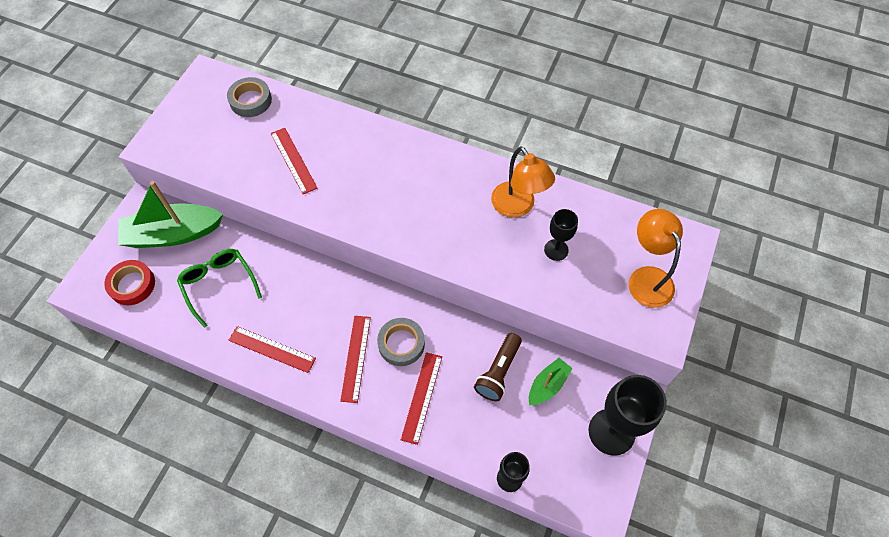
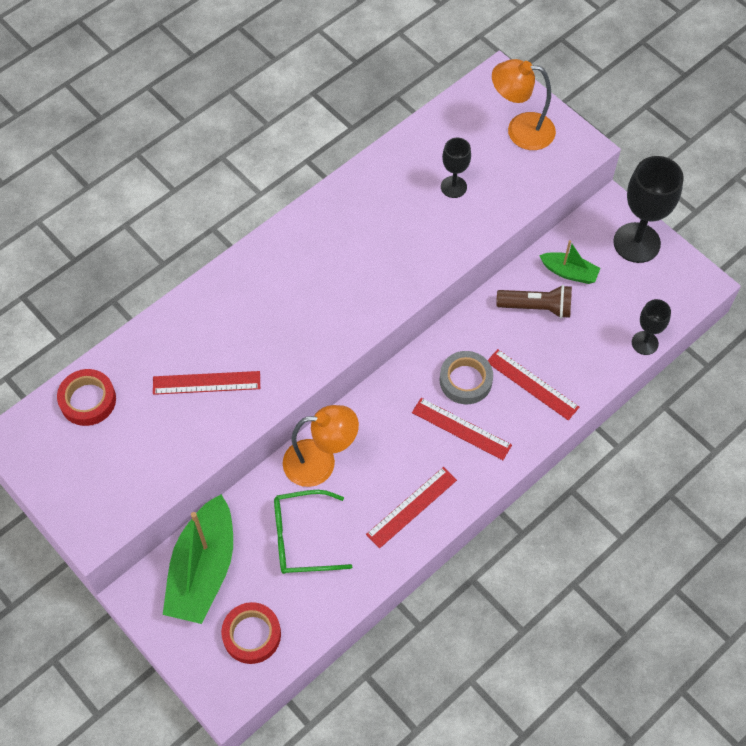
camera: 65 degrees left, 0 degrees up
grey tape [227,77,272,117] -> red tape [57,369,116,426]
brown flashlight [474,333,522,401] -> brown flashlight turned 45 degrees counterclockwise [496,285,572,318]
orange lamp [491,146,555,218] -> orange lamp moved to [283,405,359,487]
green boat [529,358,573,405] -> green boat turned 135 degrees clockwise [539,240,600,284]

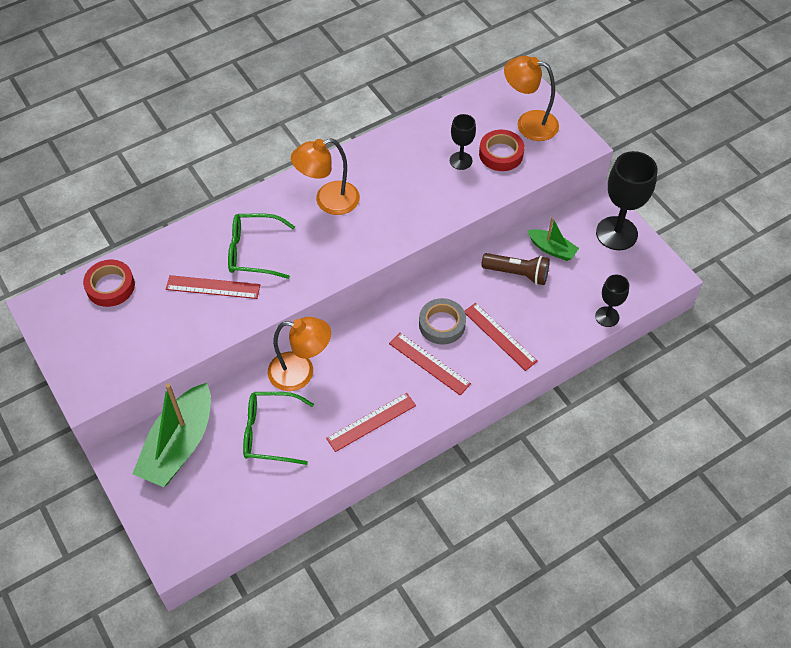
camera: 10 degrees right, 5 degrees down
red tape [221,602,281,664] -> red tape moved to [479,130,524,171]
none -> green glasses [228,213,295,279]
none -> orange lamp [291,138,360,215]

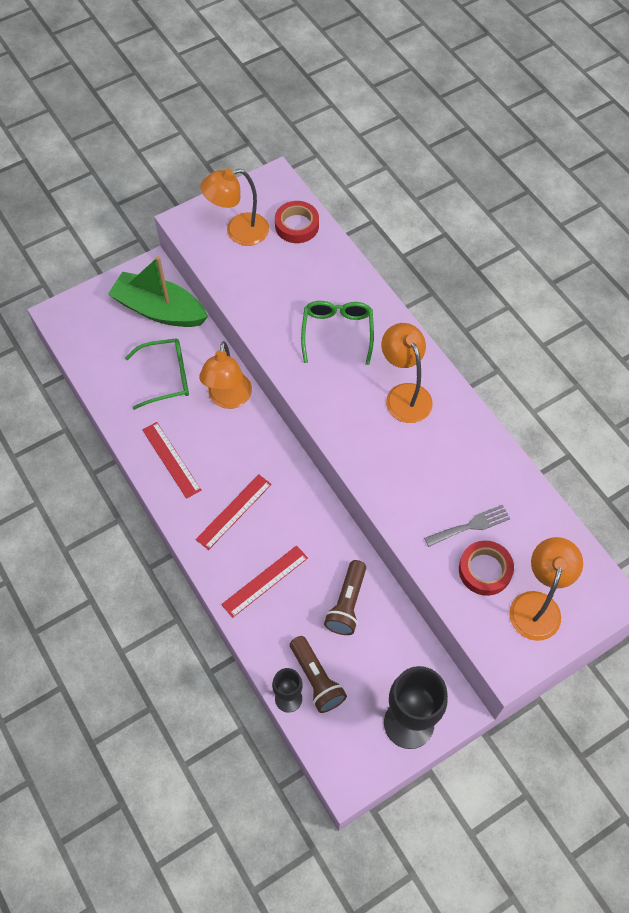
camera: 90 degrees right, 5 degrees up
red ruler [166,275,260,299] -> none
green glasses [243,392,314,465] -> green glasses turned 75 degrees clockwise [125,338,189,410]
grey tape [419,298,466,345] -> none
black goblet [450,114,476,170] -> grey fork [424,505,510,547]
green boat [527,217,579,261] -> none
none -> orange lamp [200,168,269,246]
none -> brown flashlight [290,636,347,713]

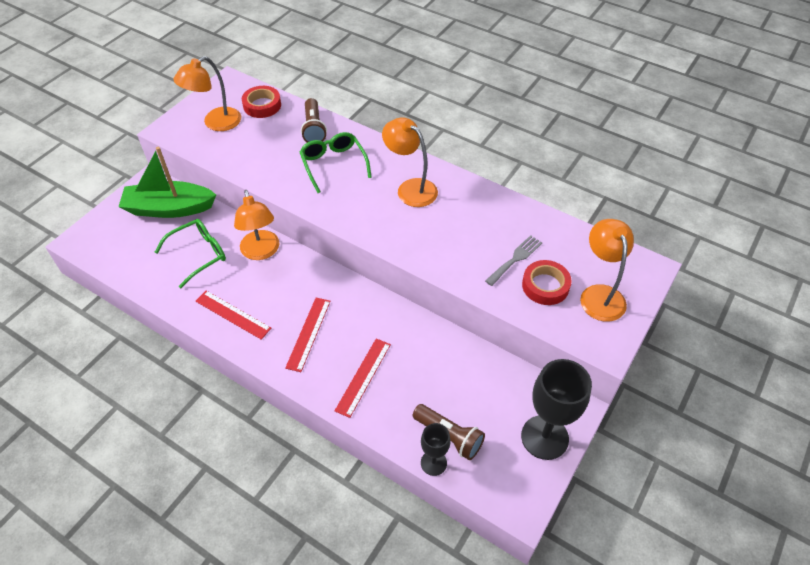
camera: 25 degrees left, 10 degrees down
brown flashlight [324,560,366,635] -> brown flashlight moved to [301,98,327,143]

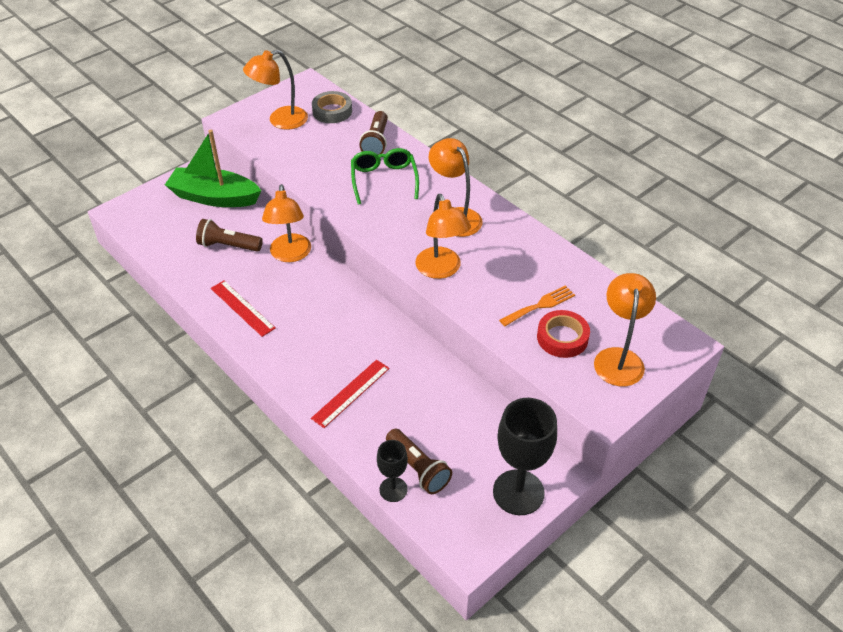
camera: 15 degrees right, 5 degrees down
green glasses [155,219,226,288] -> brown flashlight [196,219,263,252]
red tape [242,86,281,118] -> grey tape [312,91,352,123]
red ruler [285,298,331,372] -> none
grey fork [485,235,542,286] -> orange fork [499,285,575,326]
none -> orange lamp [415,194,471,279]

